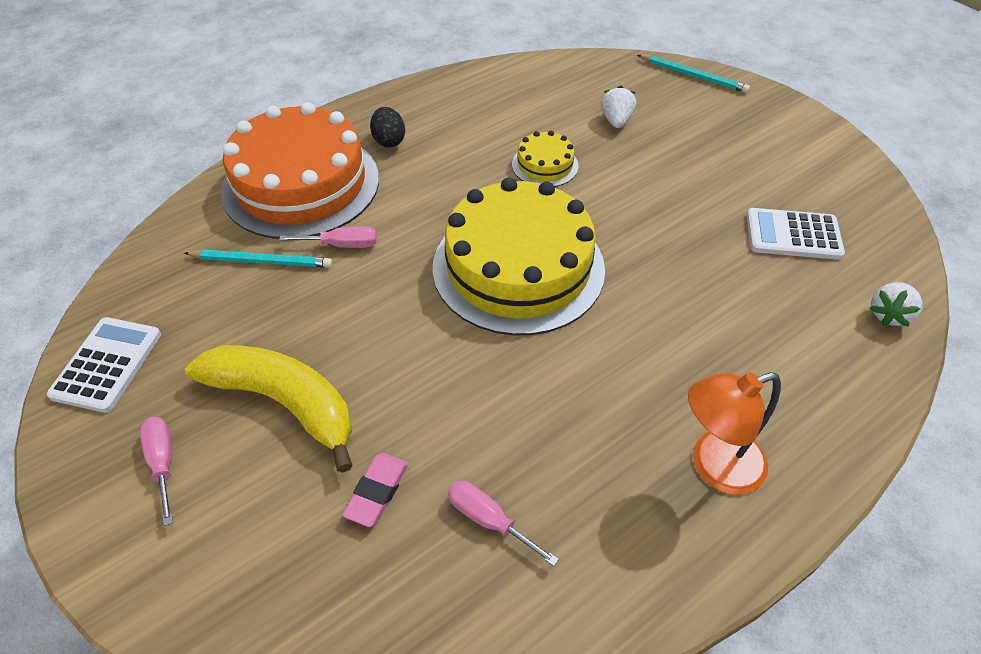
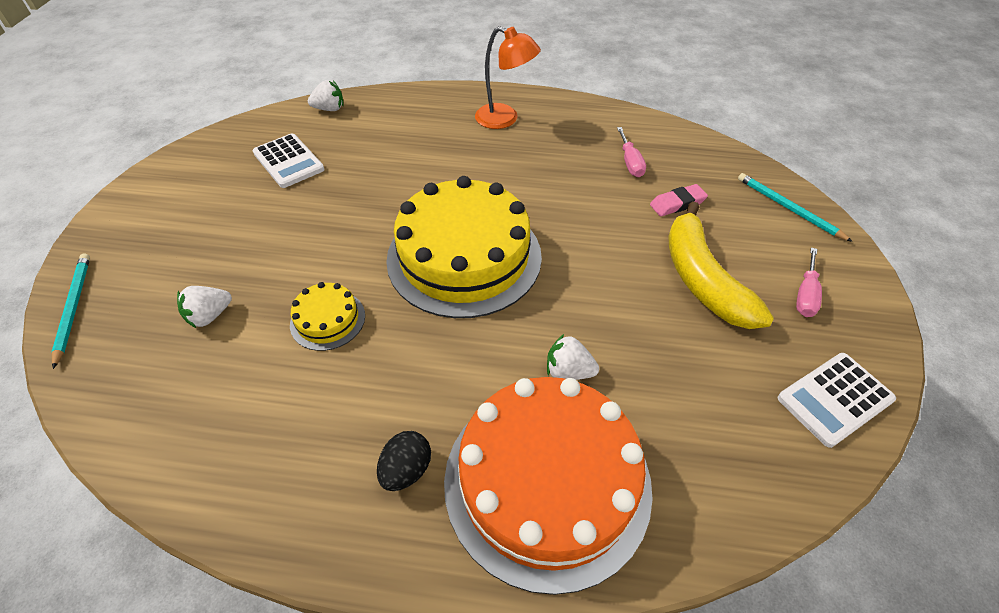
camera: 135 degrees left, 0 degrees up
turquoise pencil [184,250,332,268] -> turquoise pencil moved to [738,173,853,242]
pink screwdriver [279,226,377,248] -> white strawberry [547,334,599,380]

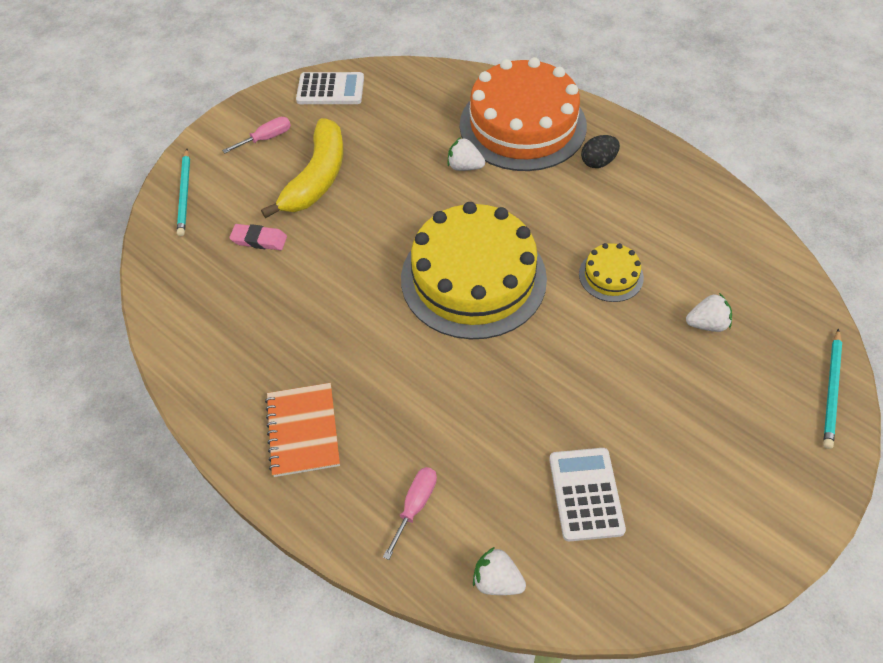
camera: 145 degrees left, 5 degrees up
orange lamp [475,26,541,129] -> orange notebook [265,383,340,477]
white strawberry [547,334,599,380] -> white strawberry turned 150 degrees clockwise [448,137,485,171]
pink screwdriver [617,127,646,177] -> pink screwdriver moved to [383,467,437,560]

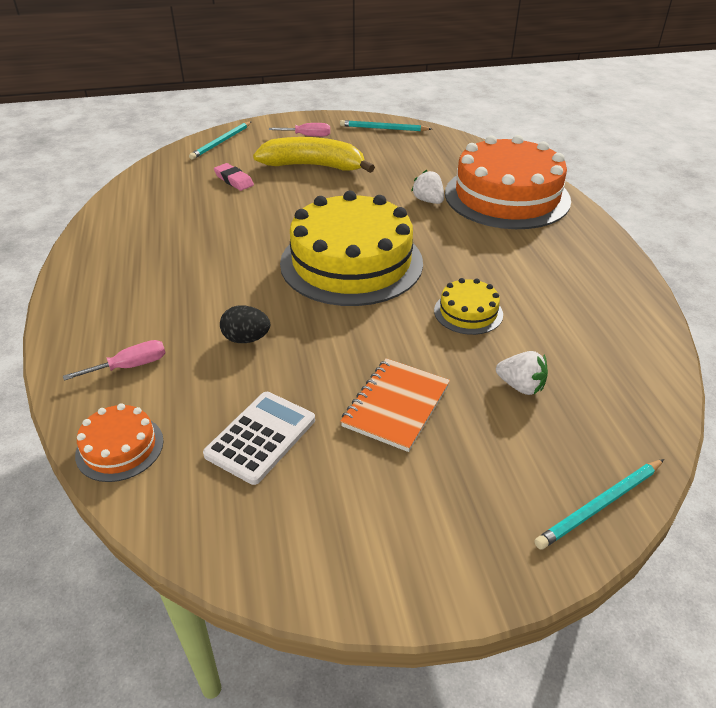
camera: 35 degrees right, 15 degrees down
yellow banana [261,118,343,218] -> yellow banana turned 135 degrees counterclockwise [253,137,375,173]
orange notebook [265,383,340,477] -> orange notebook moved to [340,358,450,452]
white calculator [296,72,364,104] -> turquoise pencil [340,120,431,131]
white strawberry [473,547,526,595] -> orange cake [75,403,164,482]
black egg [581,135,620,168] -> black egg moved to [220,305,270,343]

